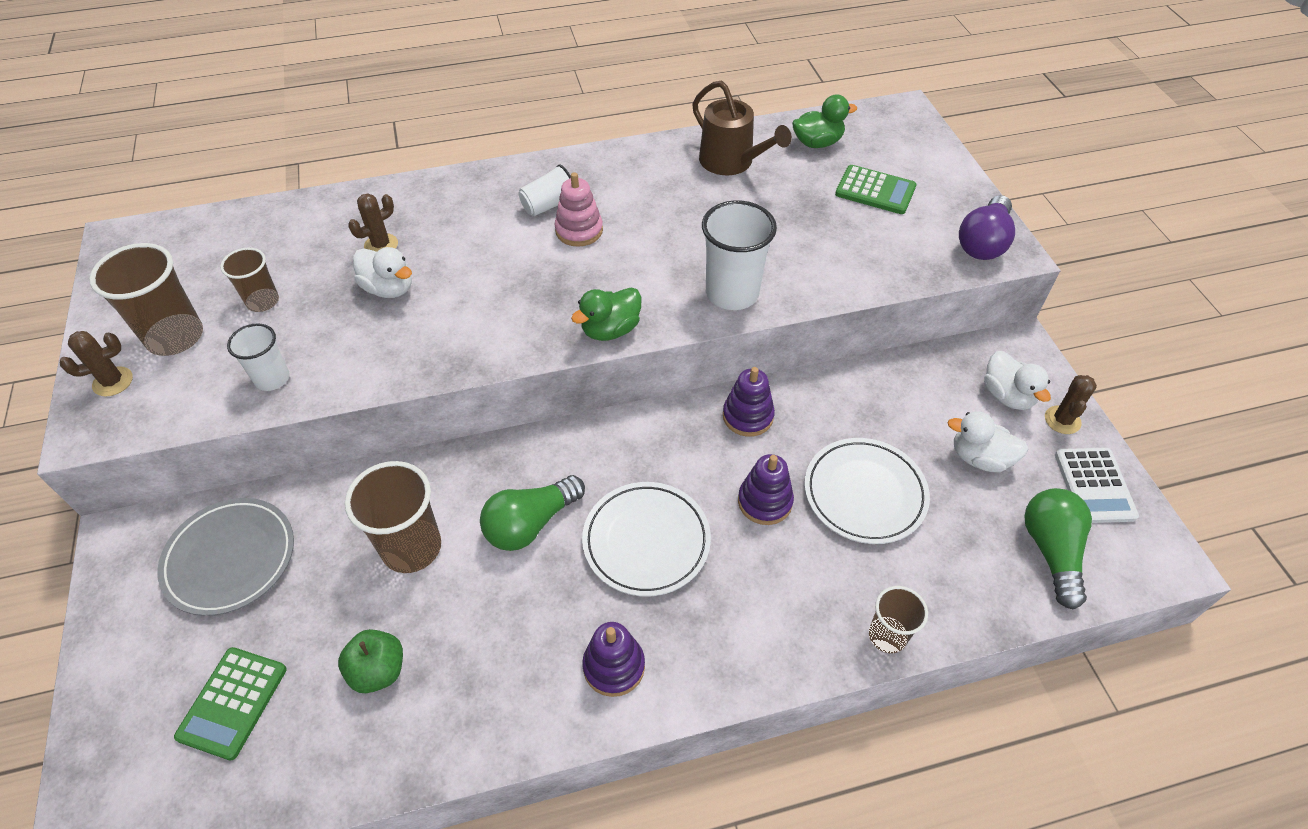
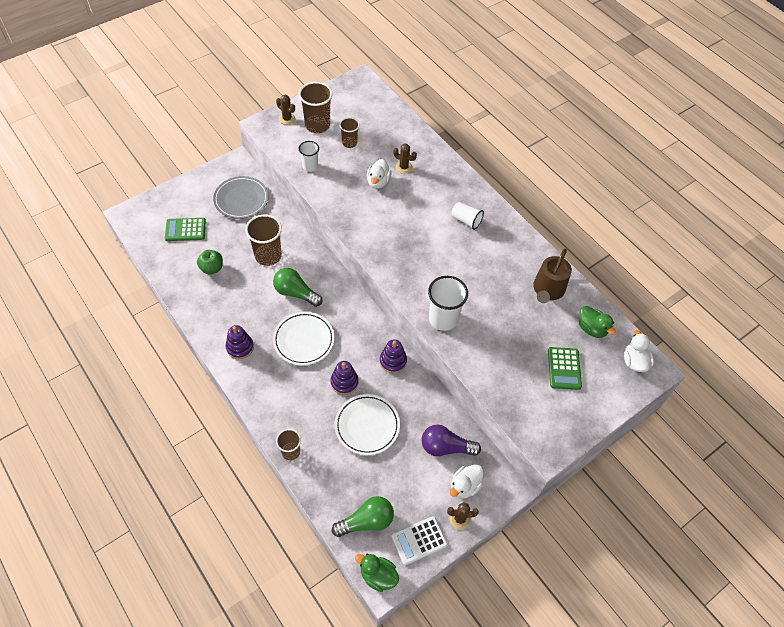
camera: 65 degrees right, 5 degrees up
pink stacking toy [555,172,603,247] -> none
green duck [571,288,642,341] -> green duck moved to [355,554,399,592]
white duck [947,411,1028,472] -> white duck moved to [624,330,654,372]
purple light bulb [959,195,1015,260] -> purple light bulb moved to [422,425,481,456]

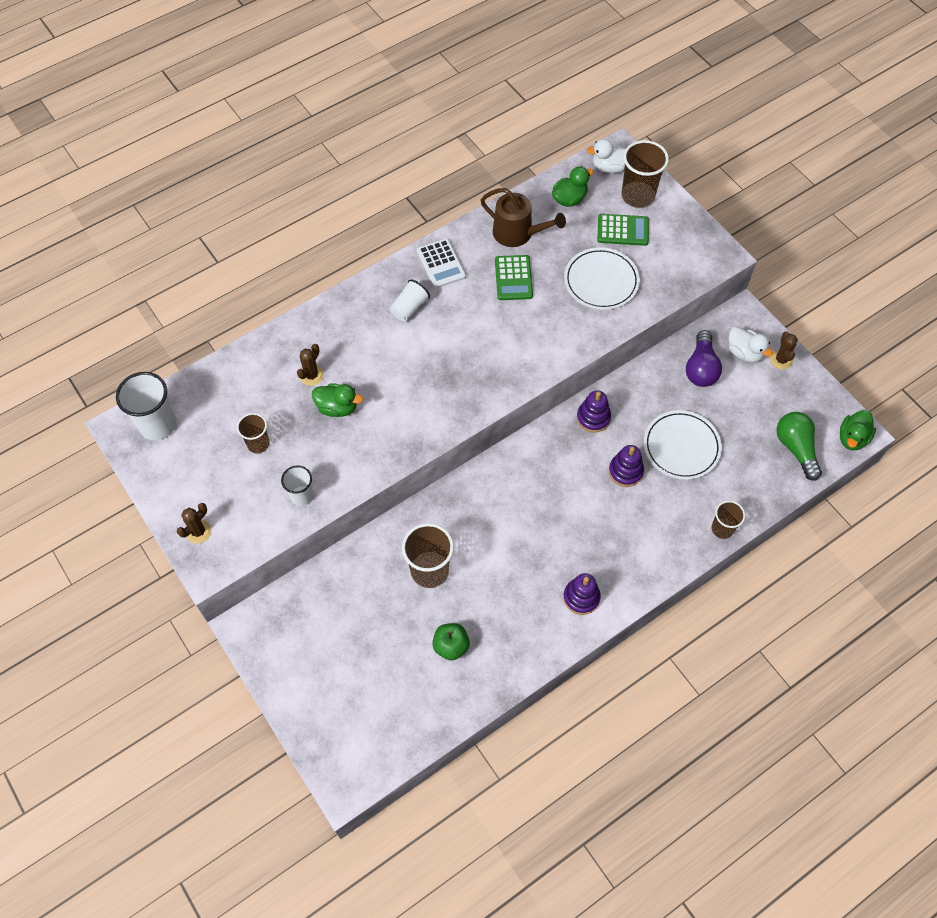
camera: 85 degrees left, 5 degrees up
green calculator [165,218,206,241] -> green calculator moved to [495,255,533,300]
grey plate [213,176,269,219] -> none
green light bulb [273,268,323,307] -> none
white plate [273,312,335,365] -> white plate moved to [564,247,640,310]
brown cup [299,82,333,133] -> brown cup moved to [622,140,669,208]
white duck [367,159,392,189] -> green duck [312,384,363,417]
white calculator [391,516,448,565] -> white calculator moved to [417,239,466,288]
white cup [428,276,468,331] -> white cup moved to [116,372,176,440]

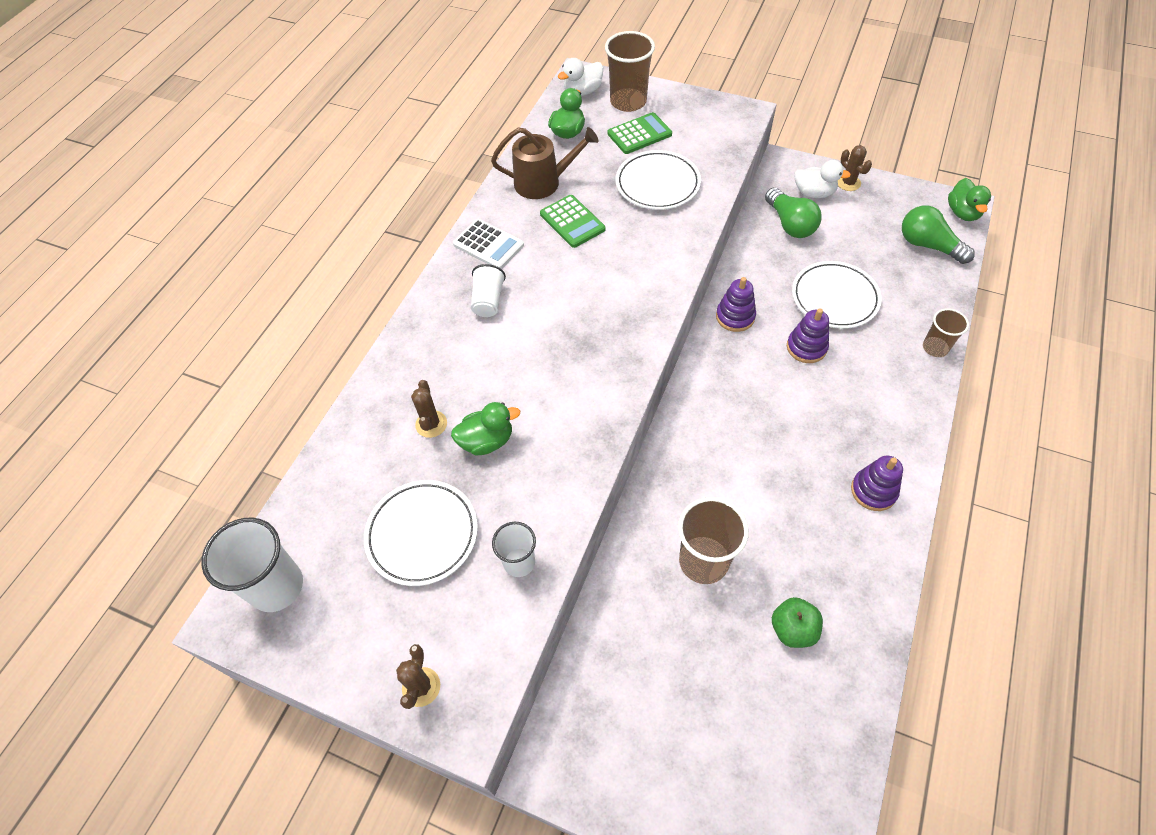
camera: 30 degrees left, 5 degrees down
brown cup [237,413,270,453] -> white plate [364,480,478,586]
purple light bulb [686,330,722,387] -> green light bulb [765,187,821,238]

